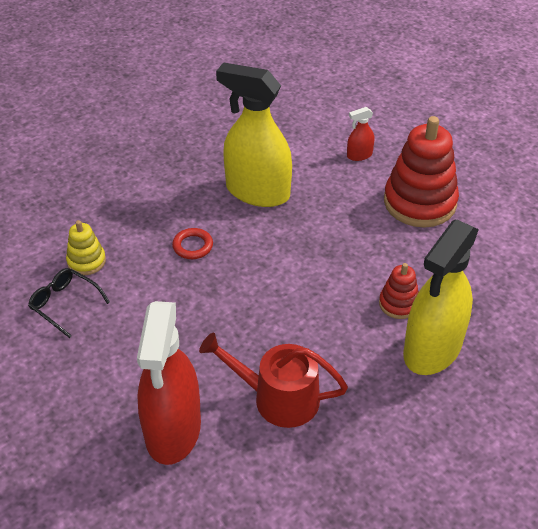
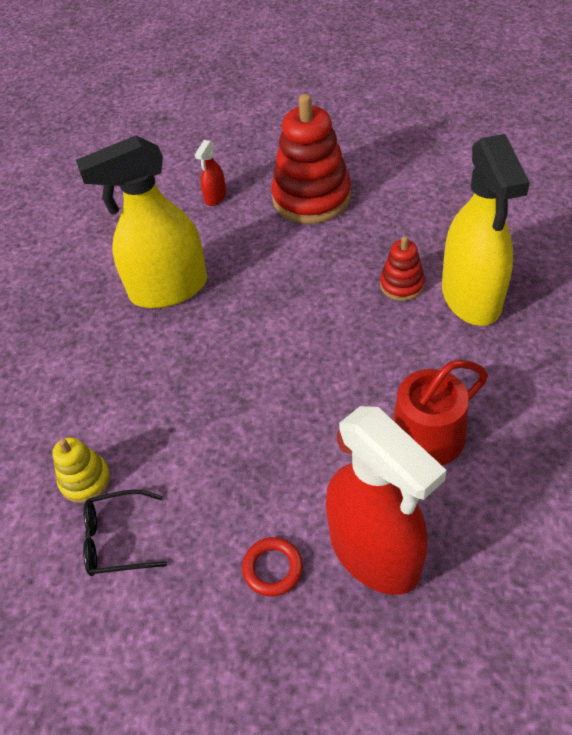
camera: 40 degrees left, 5 degrees up
red ring [172,228,213,259] -> red ring moved to [242,537,303,596]

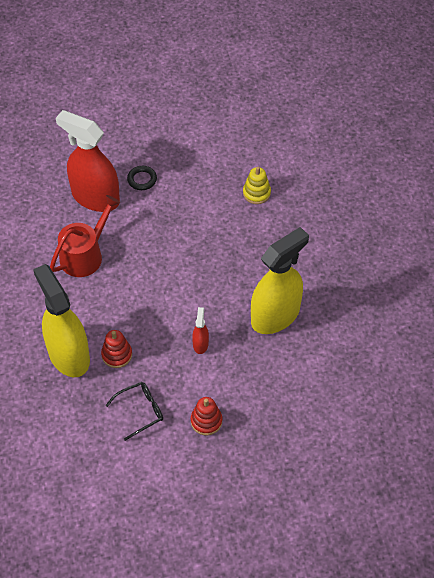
camera: 155 degrees right, 5 degrees up
black glasses [83,489,167,576] -> black glasses moved to [106,382,163,441]
red spray bottle [195,140,226,206] -> red spray bottle moved to [192,307,209,354]
red ring [242,537,303,596] -> black ring [127,166,157,190]
red stacking toy [271,94,351,224] -> red stacking toy [191,397,222,435], size x0.50

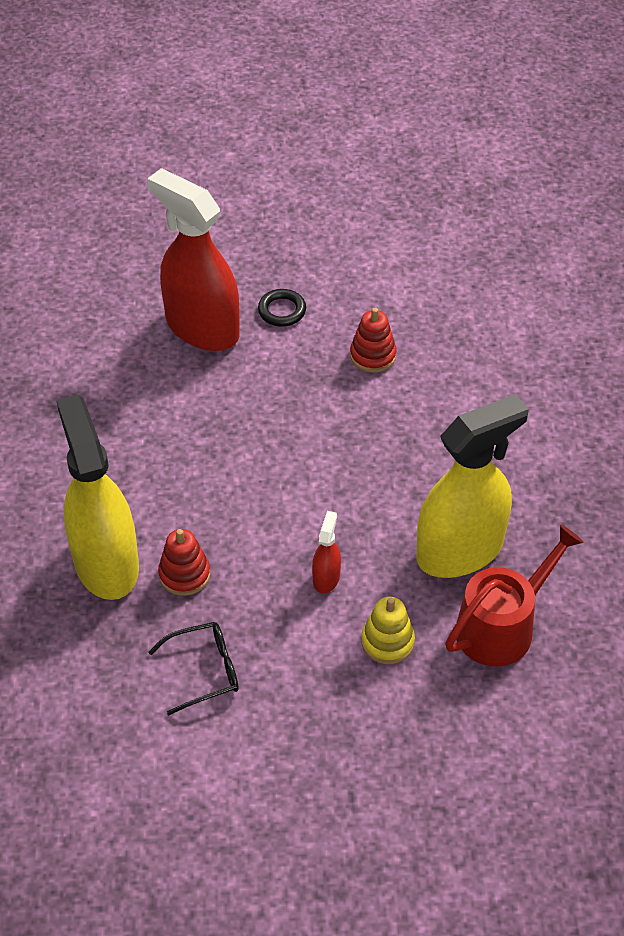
camera: 10 degrees right, 5 degrees down
red watering can [50,195,120,277] -> red watering can moved to [445,525,583,667]
red stacking toy [191,397,222,435] -> red stacking toy moved to [350,308,396,373]
yellow stacking toy [243,167,271,204] -> yellow stacking toy moved to [361,597,415,664]

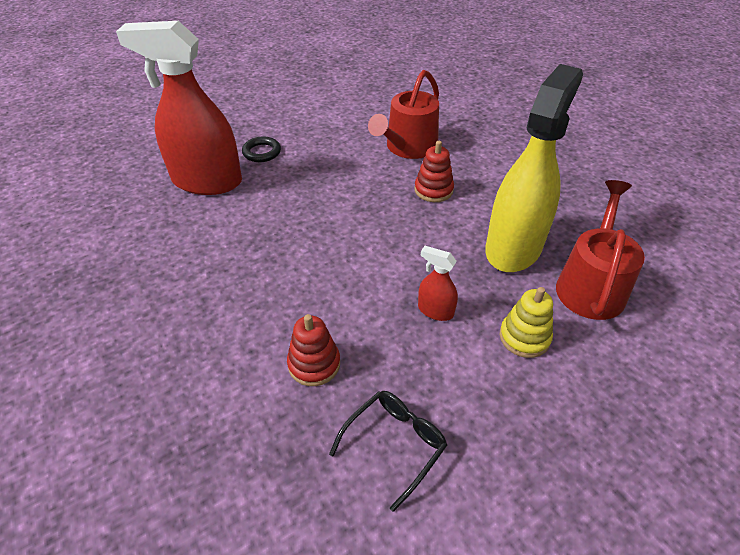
camera: 30 degrees left, 5 degrees down
yellow spray bottle [56,395,139,600] -> none
red spray bottle [312,511,341,594] -> red spray bottle turned 45 degrees counterclockwise [418,246,458,321]
red stacking toy [350,308,396,373] -> red stacking toy moved to [414,141,454,202]
none -> red watering can [368,70,439,159]

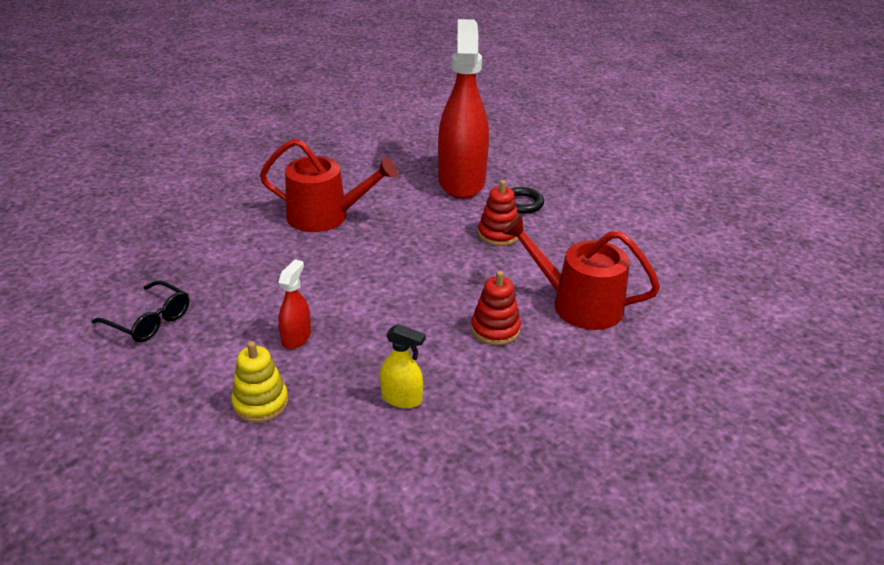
camera: 80 degrees right, 10 degrees down
red stacking toy [287,314,340,386] -> red stacking toy moved to [478,180,519,246]
yellow spray bottle [485,64,583,272] -> yellow spray bottle [380,324,426,408], size x0.42
red watering can [556,180,645,320] -> red watering can moved to [260,138,397,232]

